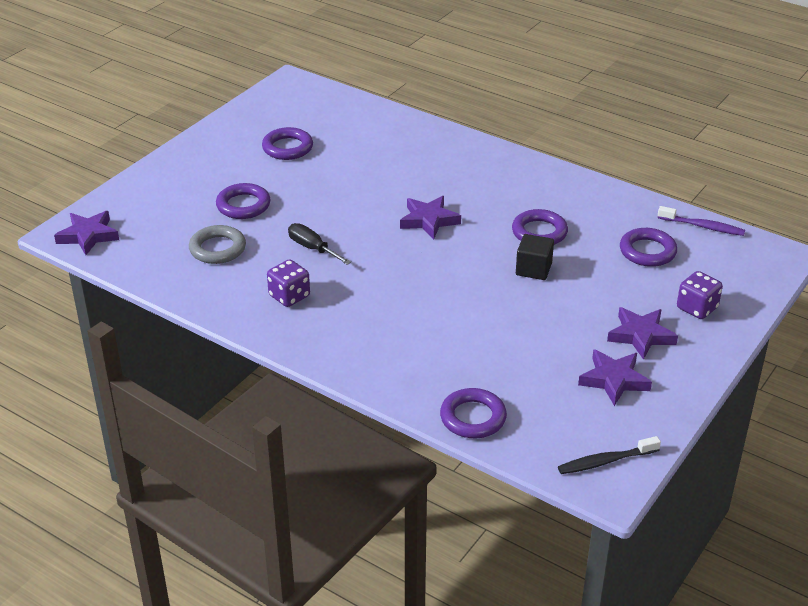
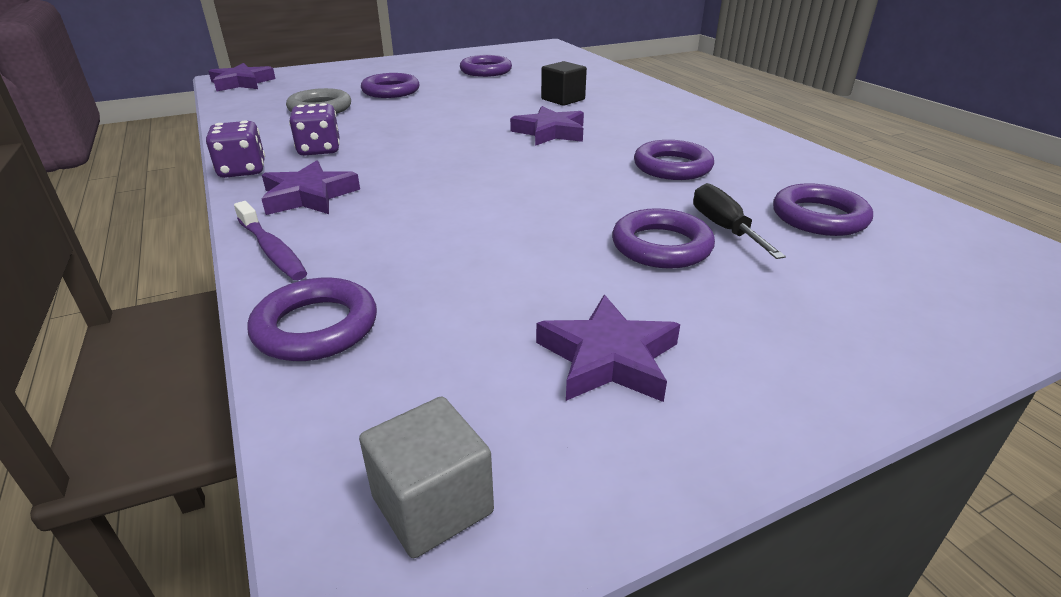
camera: 30 degrees right, 5 degrees down
black screwdriver [288,223,351,265] -> black screwdriver moved to [693,183,786,259]
black cube [516,234,554,280] -> black cube moved to [541,61,587,106]
black toothbrush [558,436,661,474] -> grey cube [359,396,494,558]
purple star [607,307,678,360] -> purple star moved to [262,160,360,215]
purple toothbrush [658,206,745,236] -> purple toothbrush moved to [234,201,307,280]
purple dice [677,271,723,319] -> purple dice moved to [206,121,265,178]
none -> purple ring [612,208,715,269]

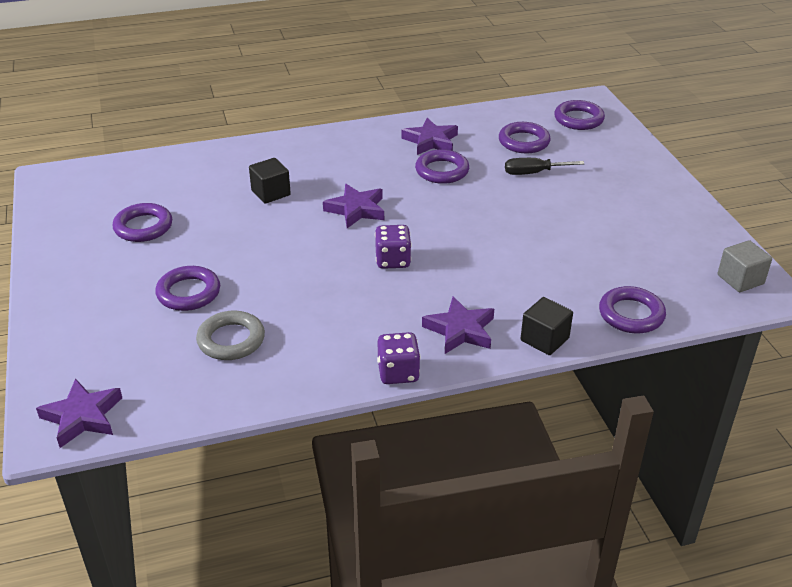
camera: 80 degrees left, 5 degrees up
purple toothbrush [234,201,307,280] -> black cube [521,297,573,355]
purple dice [289,103,340,155] -> purple dice moved to [375,225,411,269]
purple star [536,295,680,402] -> purple star moved to [402,118,458,155]
purple ring [612,208,715,269] -> purple ring moved to [554,100,605,130]

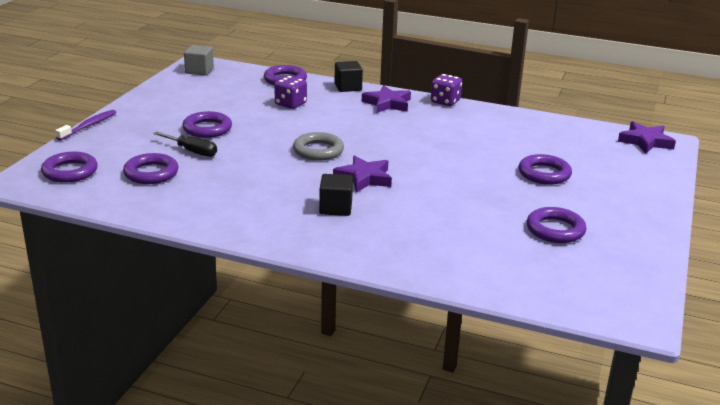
camera: 145 degrees left, 10 degrees down
grey ring [196,310,265,360] -> grey ring moved to [293,132,344,161]
black cube [249,158,291,204] -> black cube moved to [319,174,353,216]
purple dice [375,225,411,269] -> purple dice moved to [274,76,307,109]
purple star [402,118,458,155] -> none
purple ring [415,149,469,184] -> purple ring moved to [182,111,232,138]
none -> purple toothbrush [55,110,116,141]

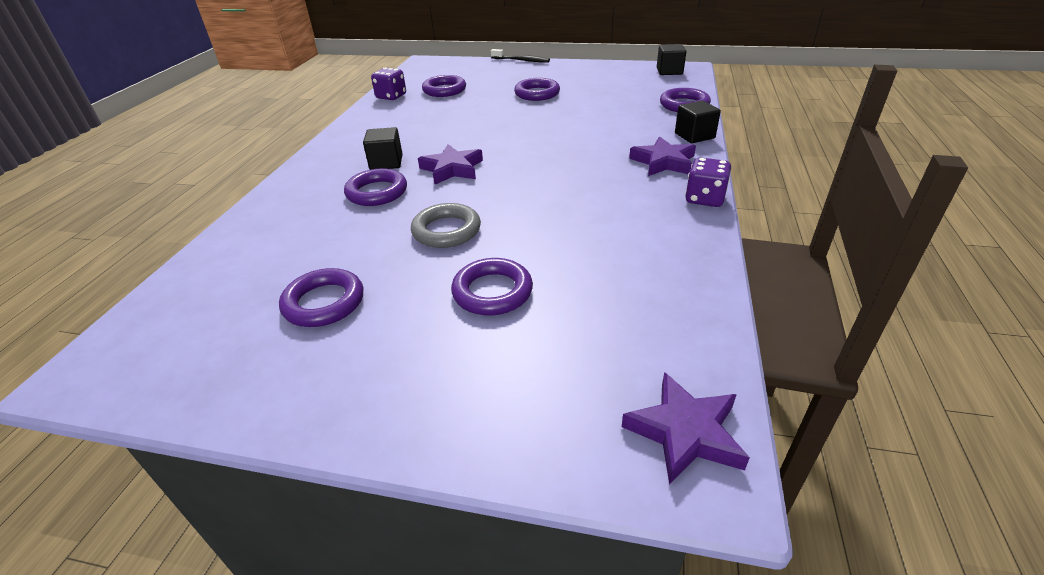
camera: 85 degrees right, 10 degrees up
purple ring [41,151,98,183] -> purple ring moved to [344,168,407,206]
purple toothbrush [55,110,116,141] -> black toothbrush [491,49,550,63]
black screwdriver [154,132,217,157] -> none
grey cube [184,45,214,75] -> black cube [657,44,686,75]
purple dice [274,76,307,109] -> purple dice moved to [371,68,406,100]
grey ring [293,132,344,161] -> grey ring moved to [411,203,481,248]

